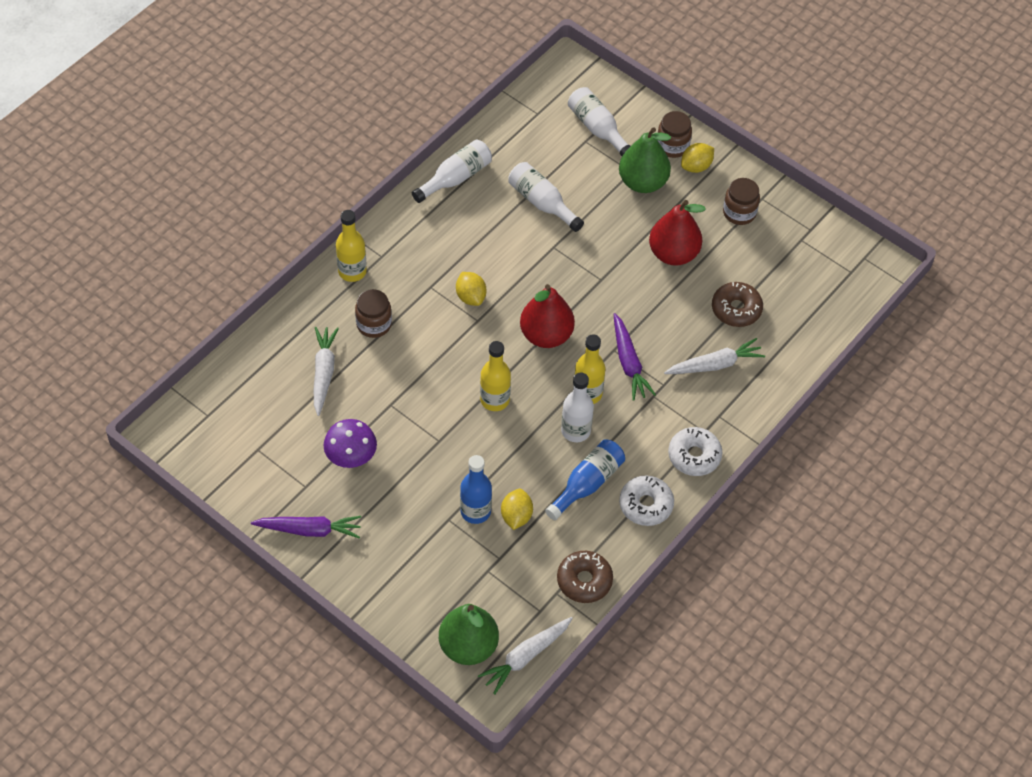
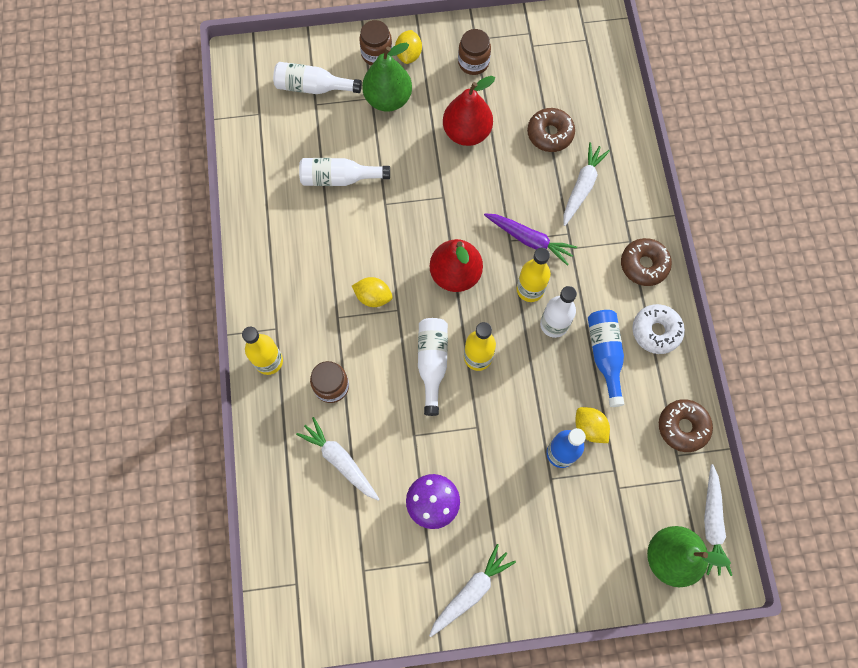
camera: 45 degrees left, 15 degrees up
purple carrot [251,516,362,538] -> white carrot [429,544,516,637]
white bottle [412,139,492,203] -> white bottle moved to [418,318,448,416]
white donut [668,427,722,476] -> brown donut [621,238,672,286]

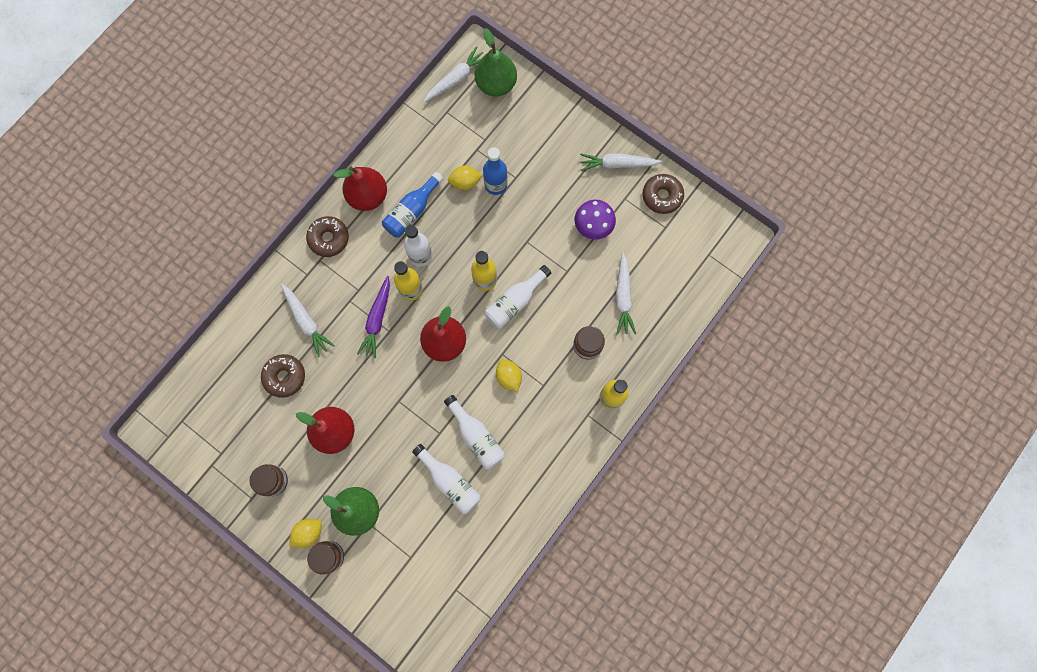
camera: 135 degrees left, 5 degrees up
white bottle [273,62,362,94] -> white bottle moved to [444,395,505,469]
purple carrot [484,213,577,266] -> purple carrot turned 150 degrees counterclockwise [357,276,390,358]
white carrot [564,142,610,226] -> white carrot turned 105 degrees counterclockwise [281,284,335,357]
yellow lemon [575,407,610,443] -> yellow lemon turned 75 degrees clockwise [448,166,483,190]
white donut [632,304,685,354] -> red pear [333,167,387,211]
brown donut [659,399,713,452] -> brown donut moved to [643,174,684,214]

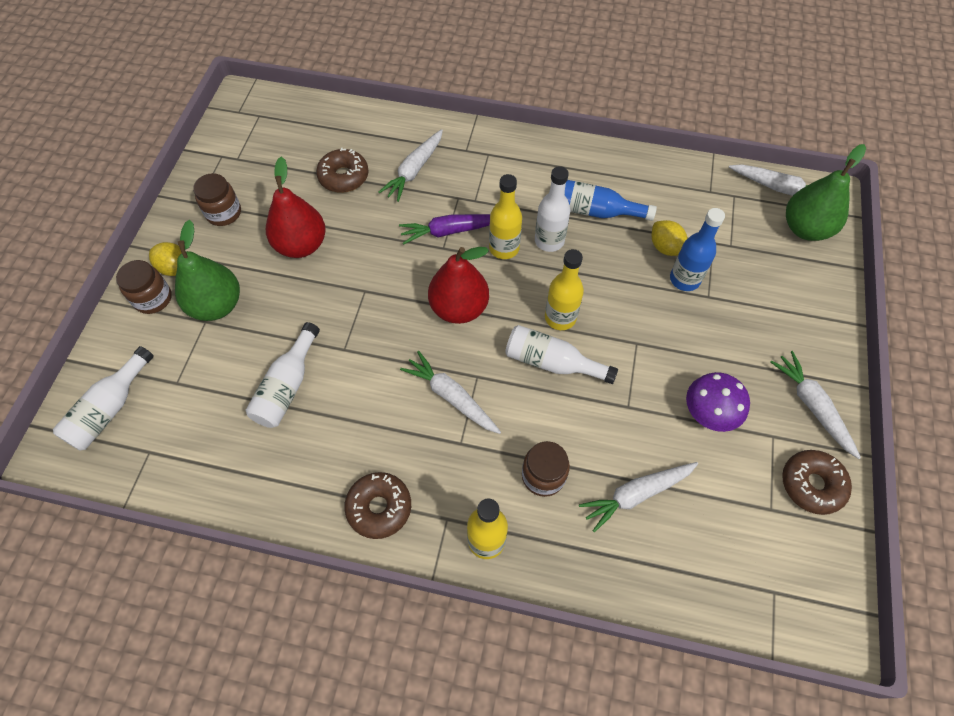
camera: 65 degrees right, 15 degrees down
brown donut [306,216,349,257] -> brown donut moved to [344,472,411,539]
red pear [333,167,387,211] -> none
white bottle [444,395,505,469] -> white bottle moved to [53,346,154,451]
yellow lemon [496,359,522,392] -> white carrot [400,351,501,434]

